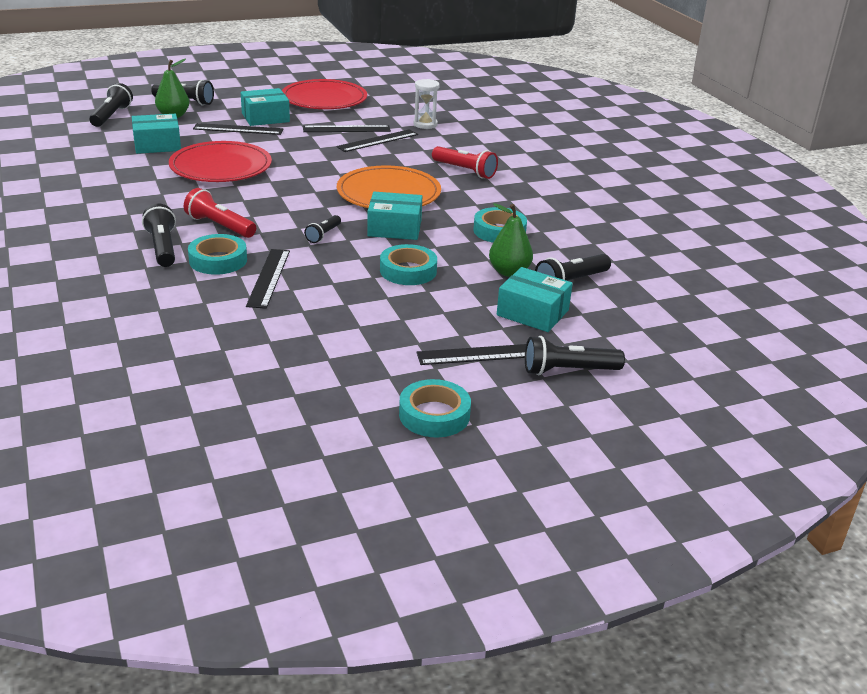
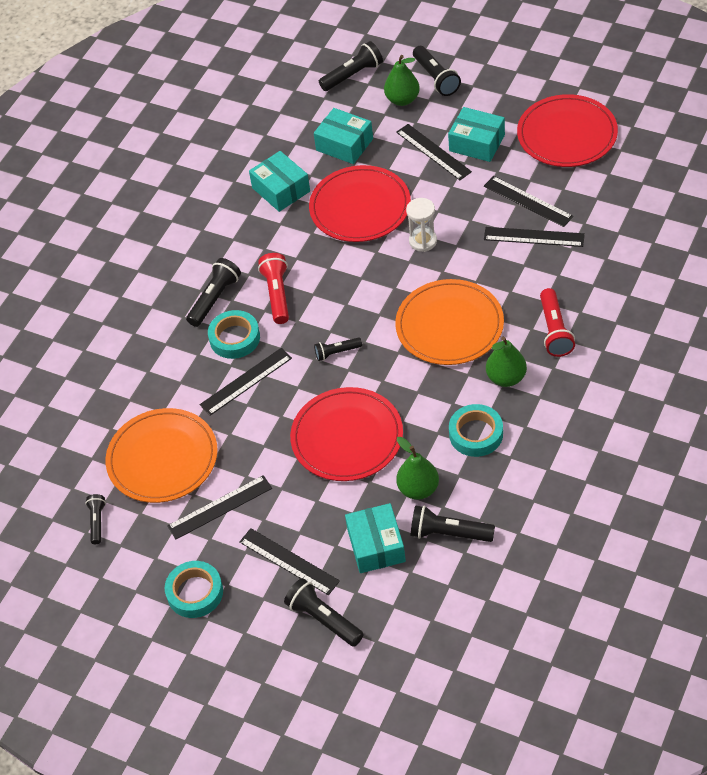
camera: 55 degrees right, 20 degrees up
turquoise box [367,192,422,240] -> turquoise box moved to [249,151,310,212]
turquoise tape [380,244,437,285] -> red plate [290,387,403,481]
white hourglass [414,79,440,129] -> white hourglass moved to [406,198,437,252]
none -> black flashlight [85,494,106,544]
none -> orange plate [106,408,218,503]
none -> black ruler [167,475,272,539]
none -> green pear [486,337,527,387]

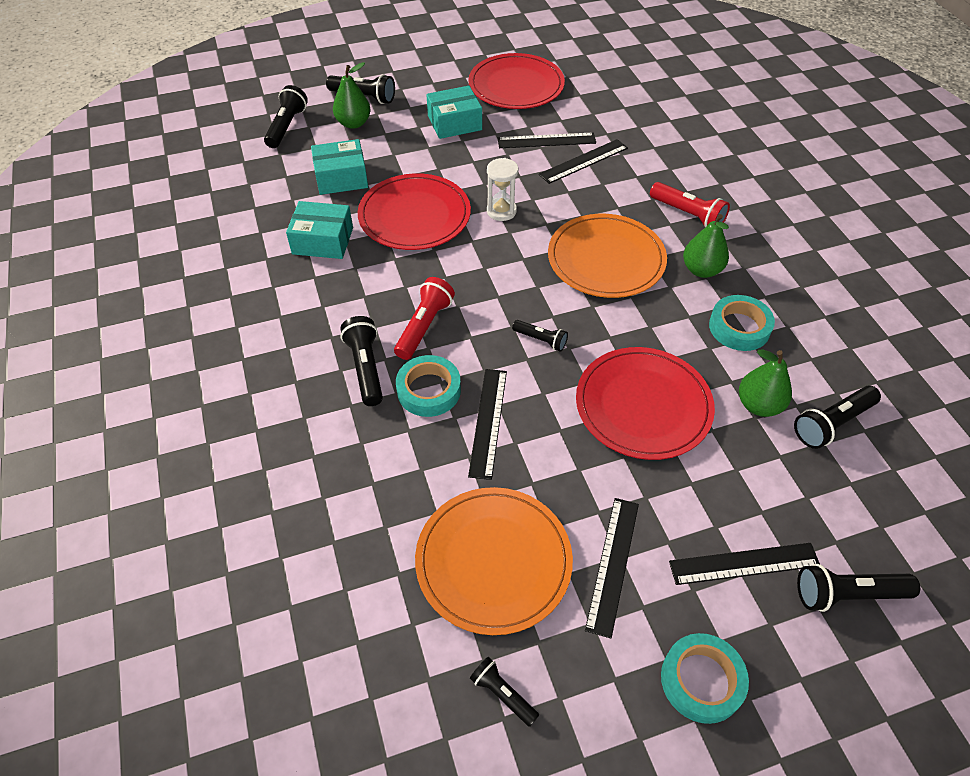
camera: 50 degrees left, 0 degrees up
red flashlight [258,253,289,324] -> red flashlight turned 75 degrees clockwise [394,277,455,360]
black flashlight [314,337,362,361] -> black flashlight turned 90 degrees counterclockwise [512,320,568,352]
turquoise box [345,503,406,573] -> none
black ruler [396,124,472,180] -> none

